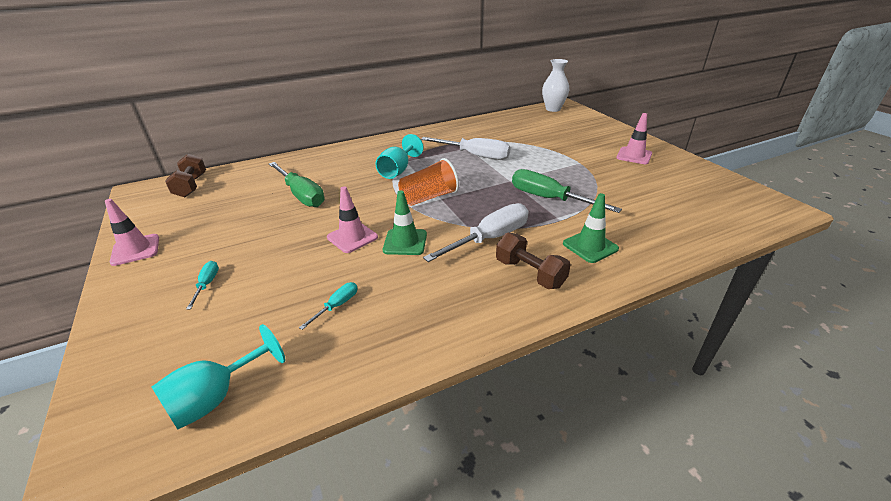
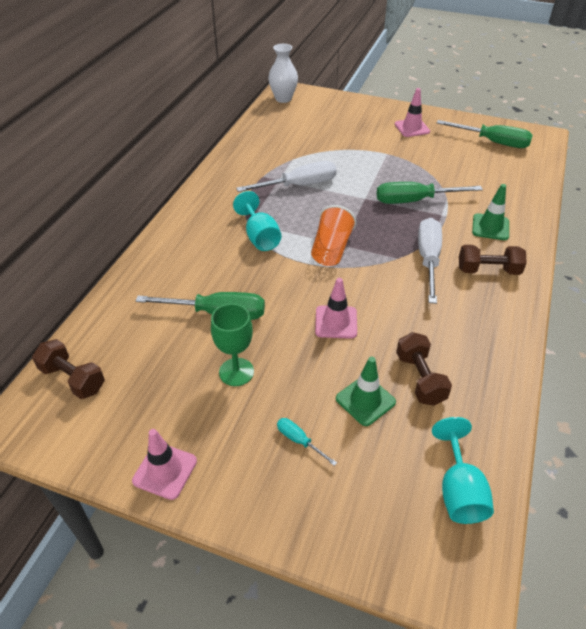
camera: 45 degrees left, 10 degrees up
turquoise screwdriver [299,282,358,330] -> brown dumbbell [396,332,452,406]
green traffic cone [383,191,427,255] -> green traffic cone moved to [336,357,396,426]
none -> green goblet [211,303,254,386]
none -> green screwdriver [437,120,533,148]

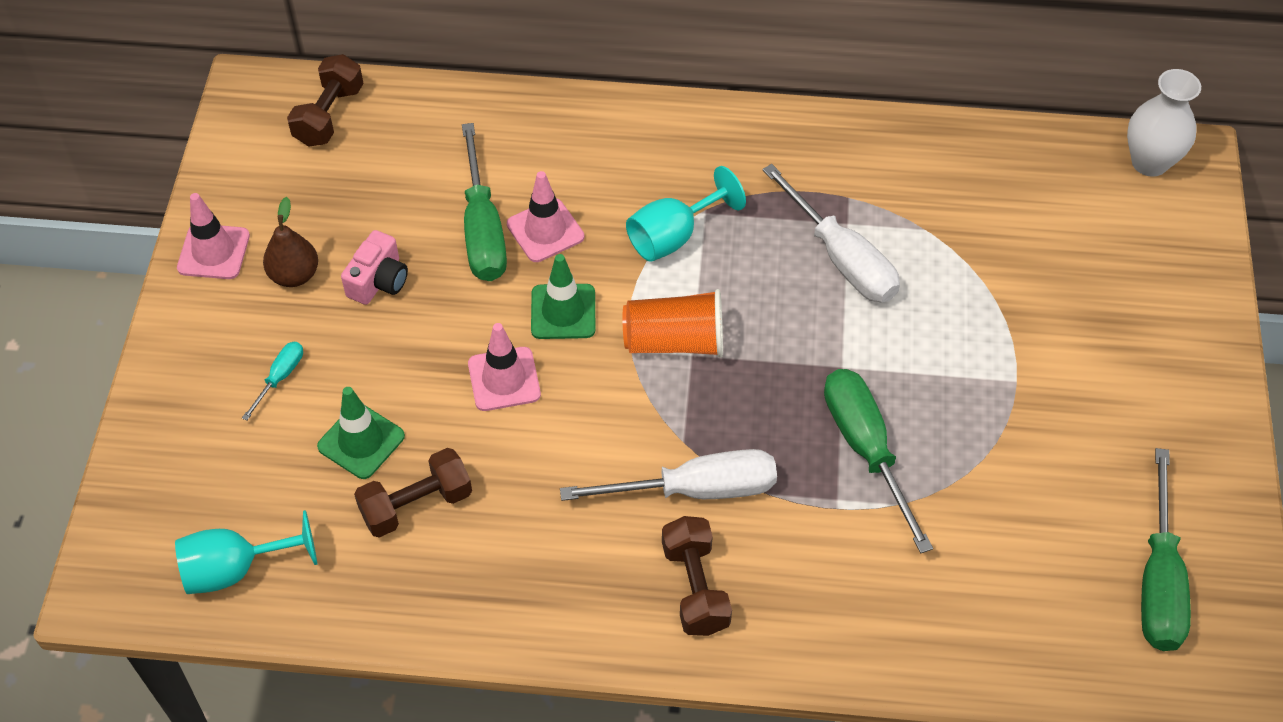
camera: 75 degrees right, 10 degrees up
green goblet [211,303,254,386] -> pink camera [341,230,408,305]
pink traffic cone [395,88,430,137] -> pink traffic cone moved to [507,171,584,262]
green traffic cone [472,184,509,240] -> green traffic cone moved to [531,254,595,339]
none -> brown pear [263,197,318,287]

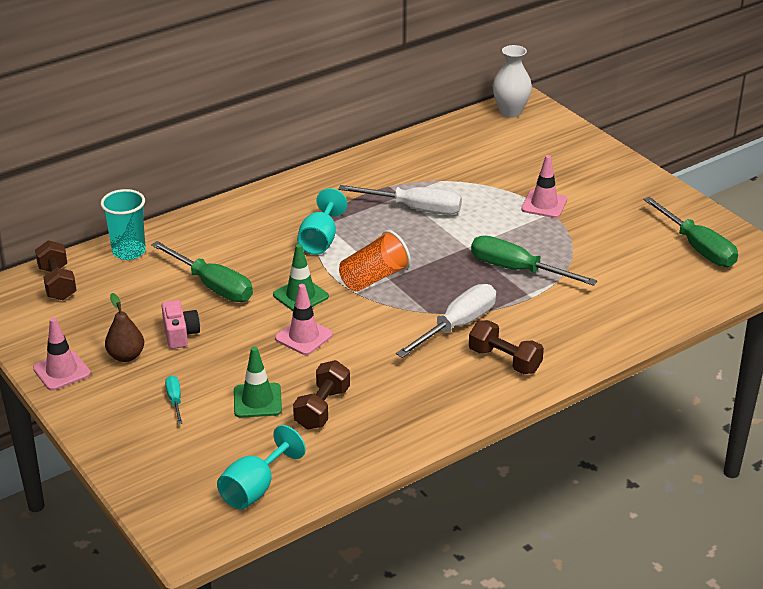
camera: 40 degrees left, 20 degrees down
pink traffic cone [507,171,584,262] -> pink traffic cone moved to [521,155,567,218]
none -> turquoise cup [101,189,146,260]

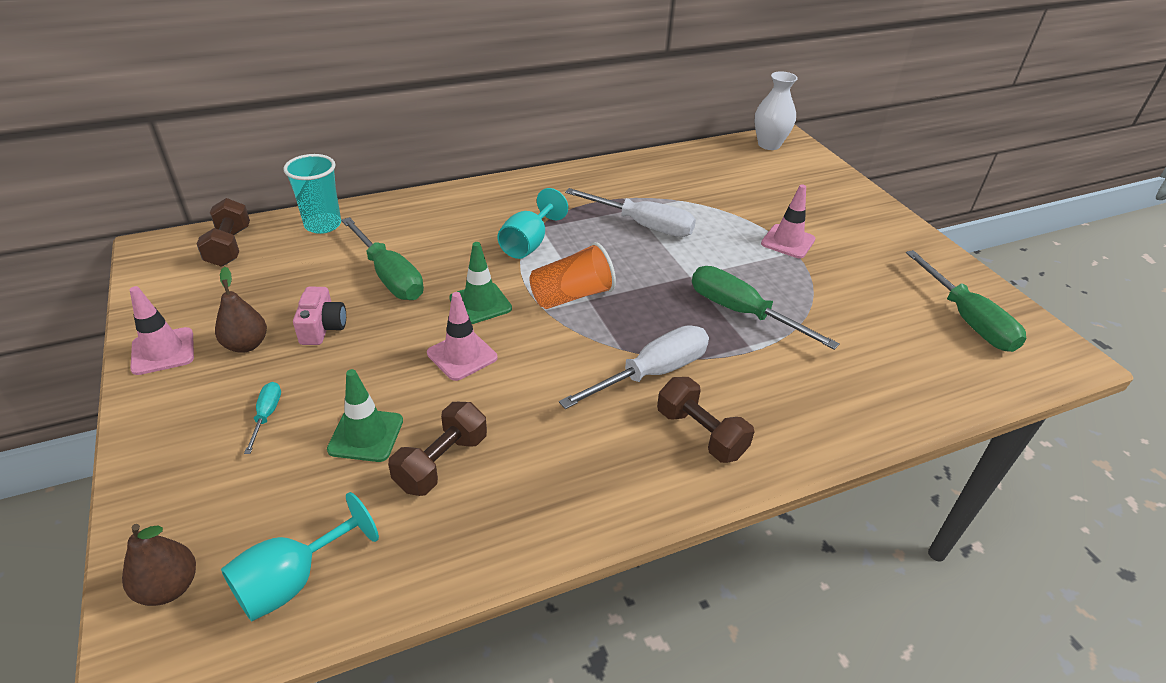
camera: 10 degrees right, 5 degrees up
none -> brown pear [122,524,196,606]

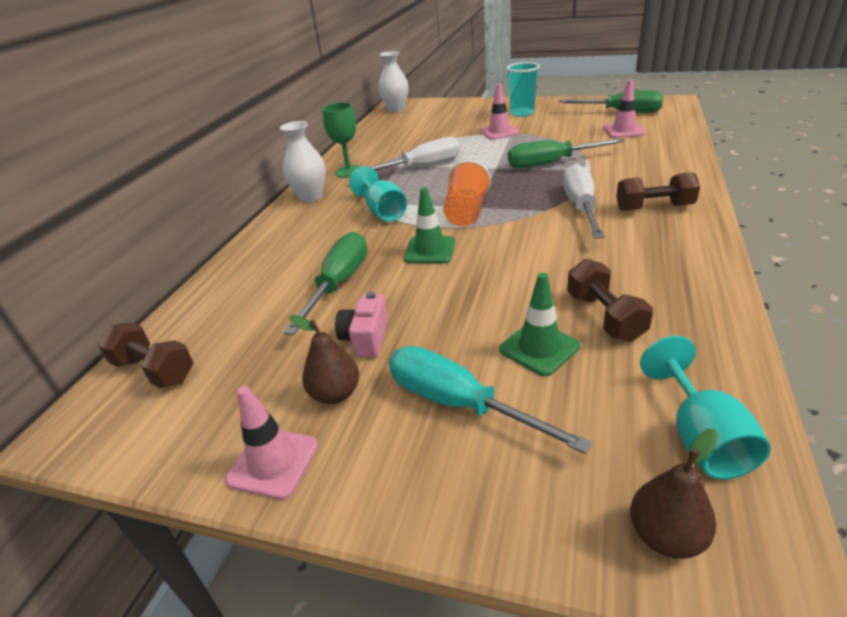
camera: 45 degrees left, 5 degrees down
turquoise screwdriver [244,382,281,454] -> turquoise screwdriver [389,346,592,454], size x2.11
turquoise cup [283,154,341,234] -> turquoise cup moved to [506,62,540,117]
pink camera [293,287,346,345] -> pink camera turned 120 degrees counterclockwise [335,291,388,357]
green screwdriver [341,217,424,300] -> green screwdriver turned 75 degrees counterclockwise [284,232,367,335]
pink traffic cone [427,292,498,381] -> pink traffic cone moved to [603,80,646,138]
none -> white vase [280,121,326,202]
none -> green goblet [322,102,360,178]

